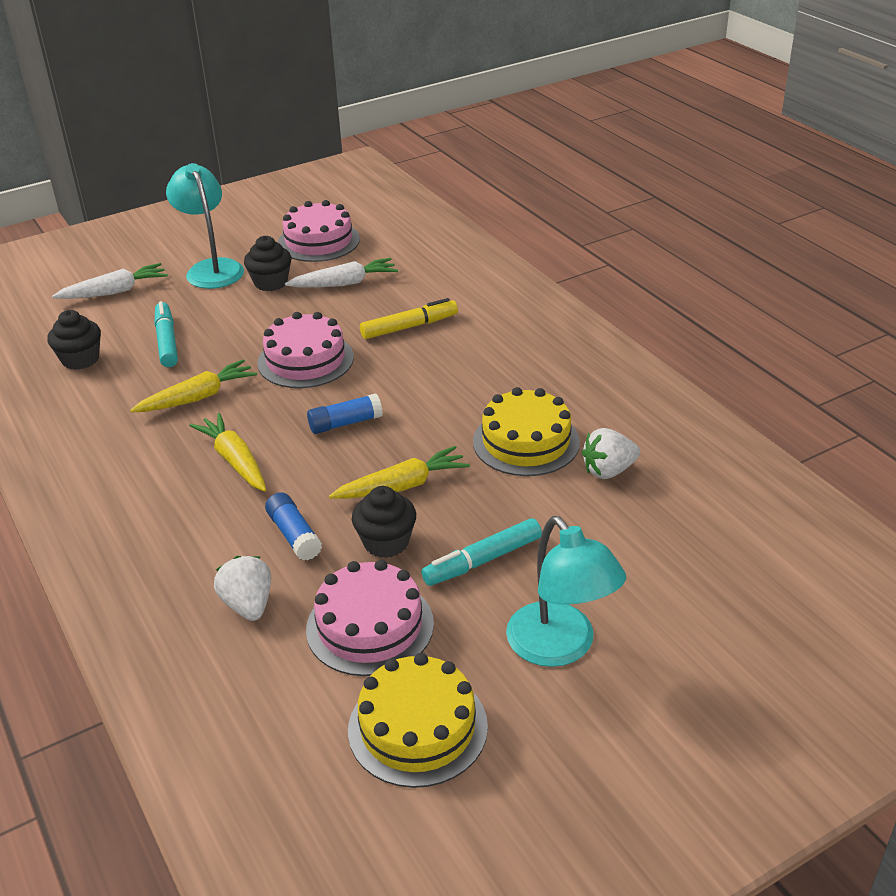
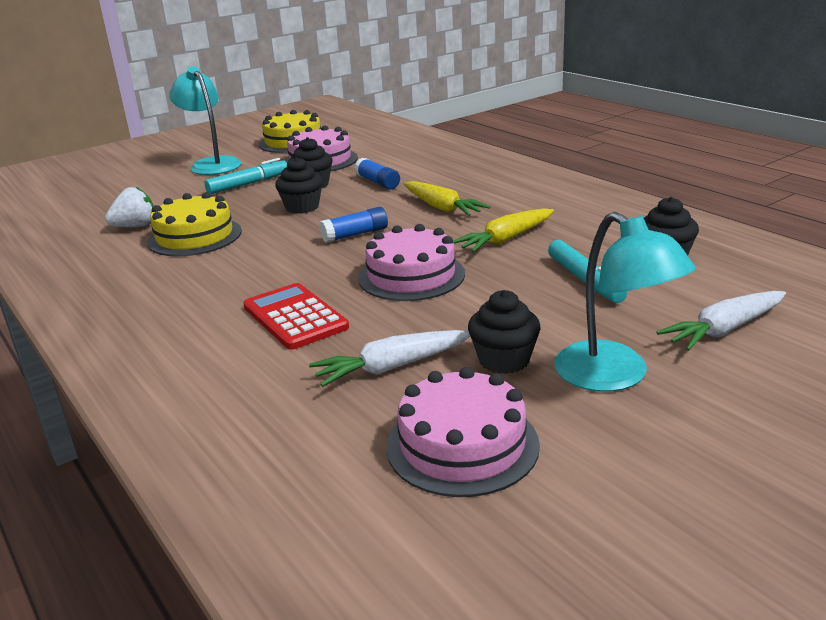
camera: 175 degrees right, 10 degrees down
white strawberry [214,556,271,621] -> none
yellow carrot [329,446,470,499] -> black cupcake [275,157,323,214]
yellow marker [360,298,458,339] -> red calculator [243,283,349,350]

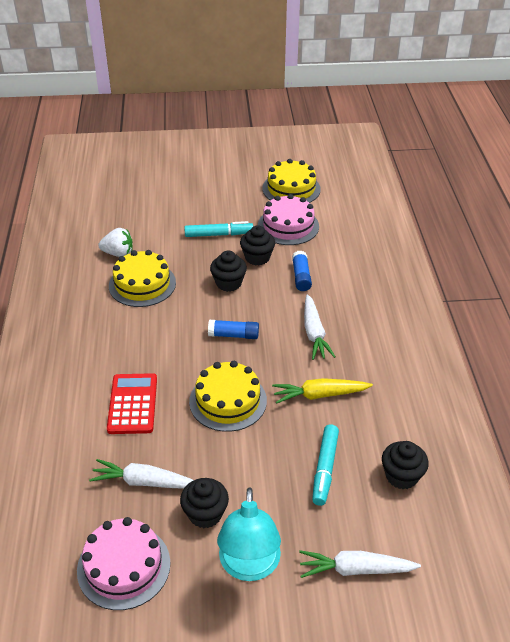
camera: 30 degrees right, 15 degrees up
turquoise lamp [169,67,241,175] -> none
pink cake [358,224,465,301] -> yellow cake [189,361,267,432]
yellow carrot [404,181,491,216] -> white carrot [304,294,336,360]

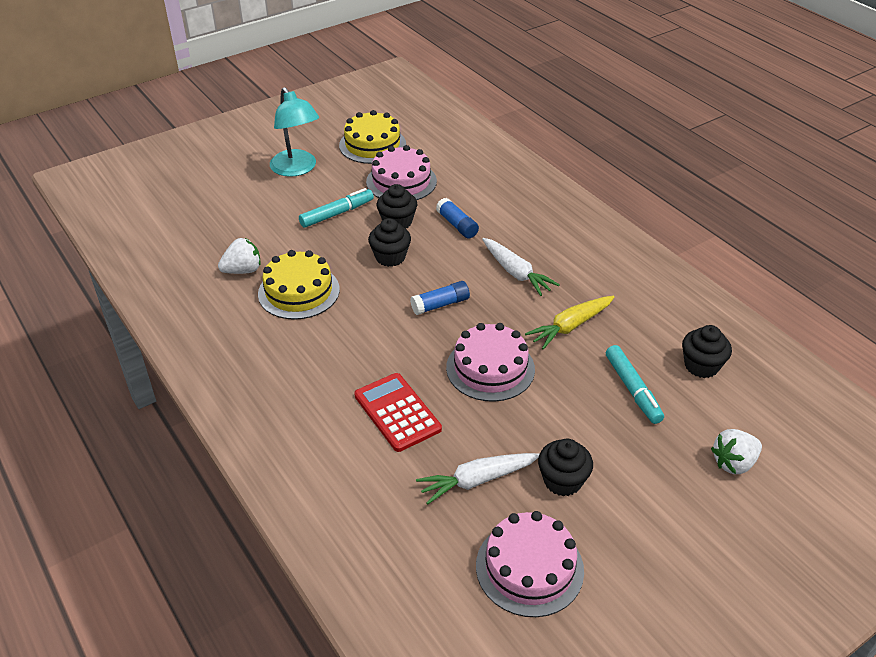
camera: 30 degrees left, 0 degrees up
yellow cake [189,361,267,432] -> pink cake [446,323,535,402]
turquoise lamp [217,487,281,581] -> turquoise lamp moved to [270,87,319,177]
white carrot [299,550,421,578] -> white strawberry [711,429,762,474]

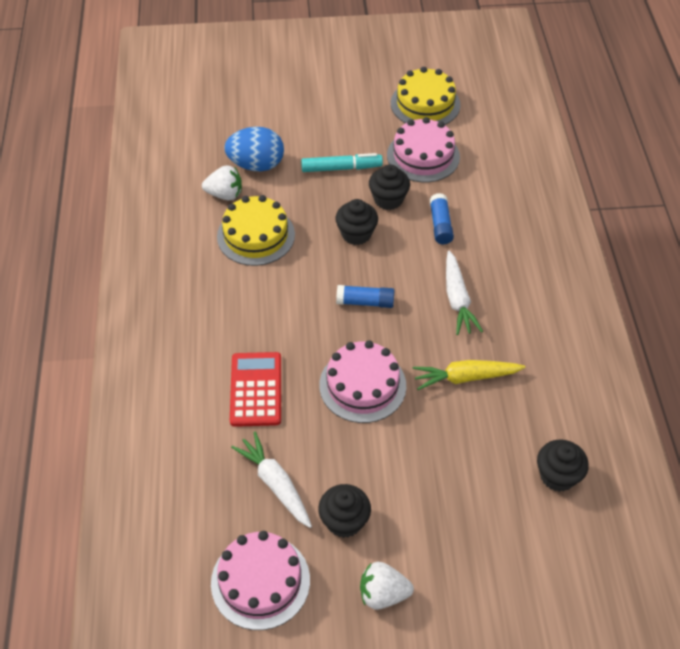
camera: 30 degrees right, 10 degrees up
turquoise lamp [270,87,319,177] -> none
white carrot [416,453,540,504] -> white carrot turned 45 degrees clockwise [231,432,312,528]
turquoise marker [606,345,664,424] -> none
white strawberry [711,429,762,474] -> white strawberry moved to [360,562,414,610]
none -> blue egg [224,127,284,171]

